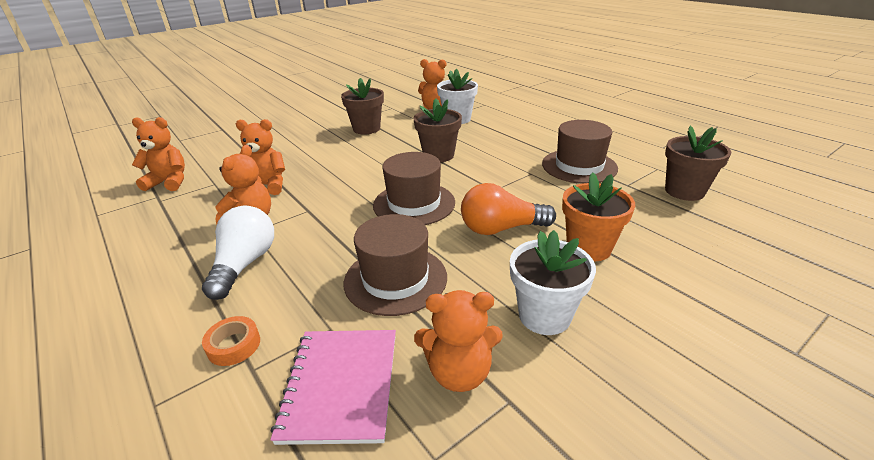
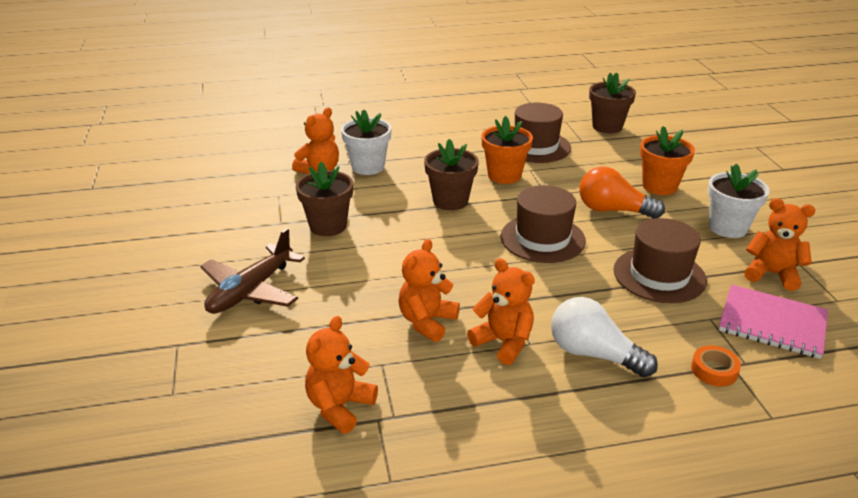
camera: 65 degrees left, 0 degrees up
orange teddy bear [414,290,503,392] -> orange teddy bear turned 90 degrees counterclockwise [744,198,815,291]
orange light bulb [461,183,556,235] -> orange light bulb turned 90 degrees clockwise [579,166,665,219]
none -> brown plane [200,228,305,314]
none -> orange flower pot [481,116,533,184]

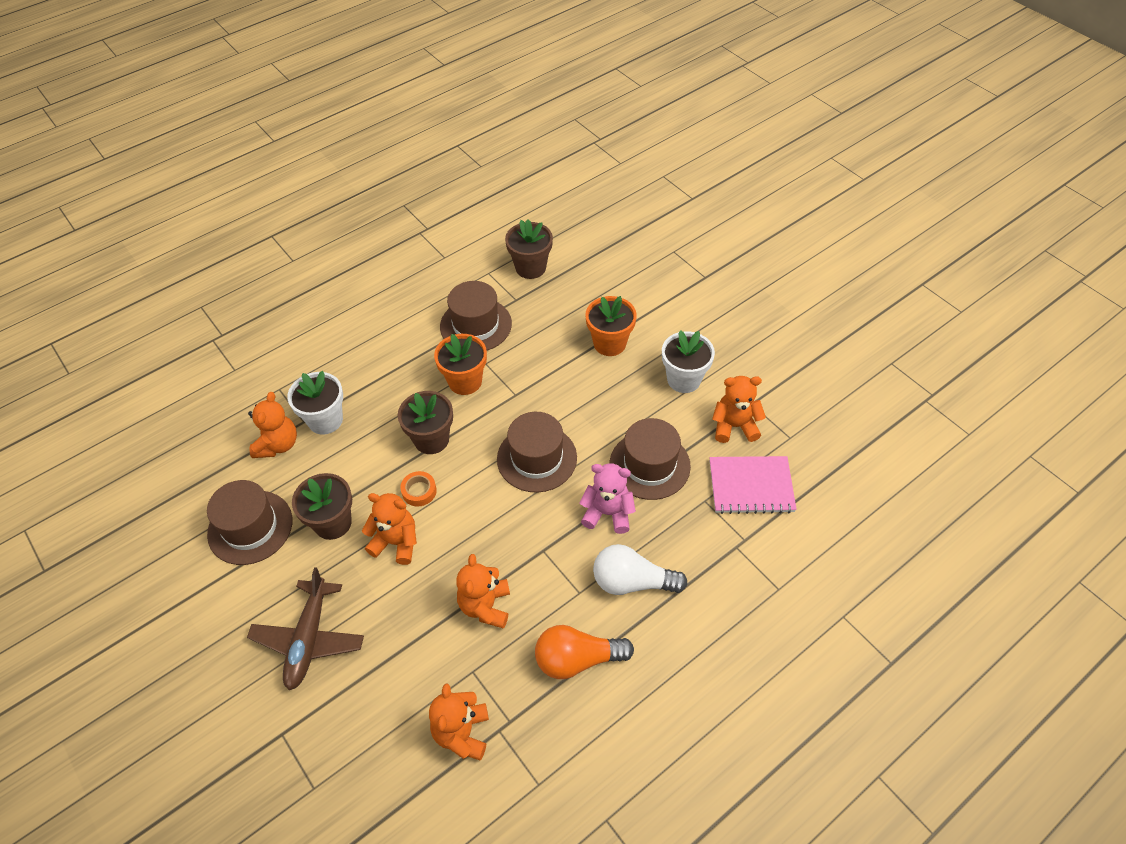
camera: 25 degrees left, 20 degrees up
orange teddy bear [467,258,535,365] -> orange teddy bear moved to [362,493,417,565]
orange light bulb [579,166,665,219] -> orange light bulb moved to [535,625,634,679]
orange tape [691,345,741,387] -> orange tape moved to [400,471,437,507]
none -> brown hat [207,480,292,565]
none -> pink teddy bear [579,463,636,534]

